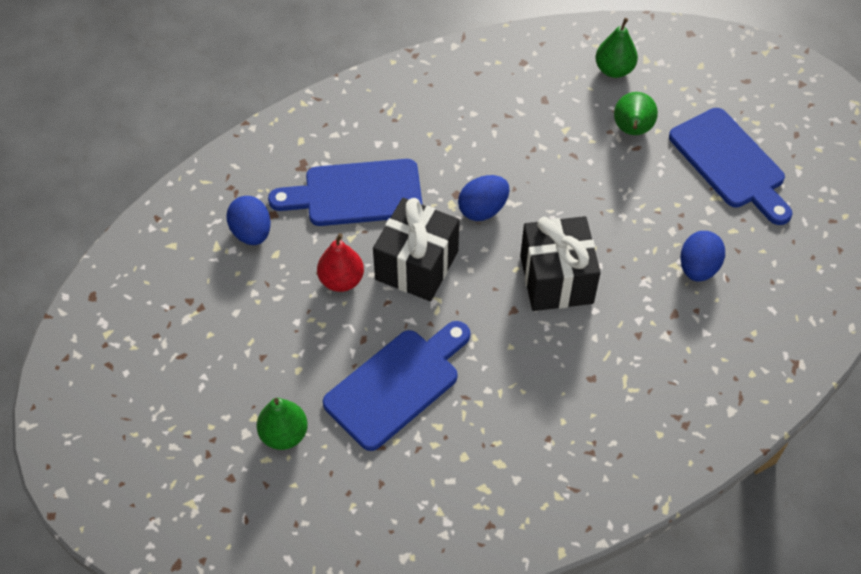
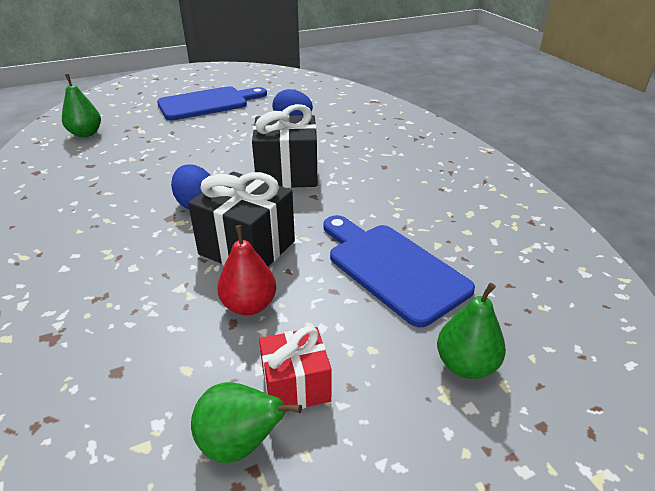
camera: 85 degrees left, 20 degrees down
blue egg [226,196,271,245] -> none
blue cutting board [268,159,423,226] -> none
green pear [614,92,658,135] -> green pear moved to [191,382,302,463]
none -> red gift [259,326,332,412]

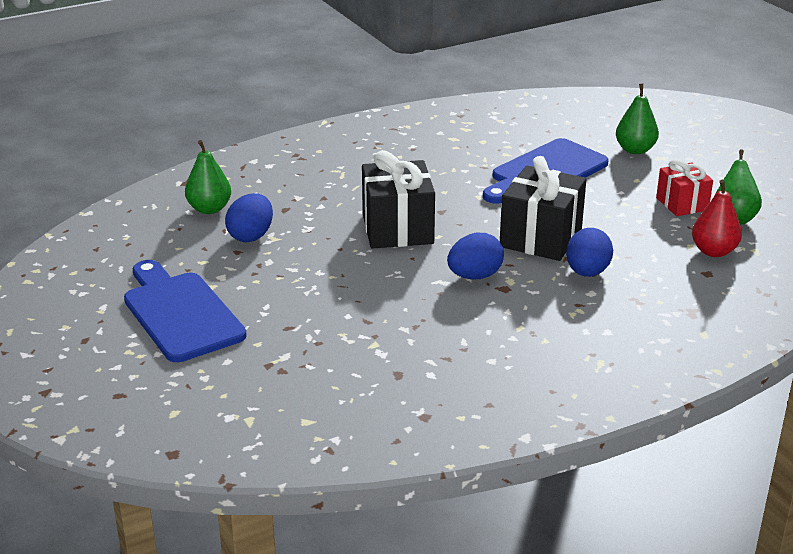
camera: 95 degrees left, 5 degrees down
green pear [62,74,101,137] -> green pear moved to [185,140,231,214]
red pear [217,225,276,315] -> red pear moved to [692,180,742,257]
none -> blue egg [566,228,613,277]

